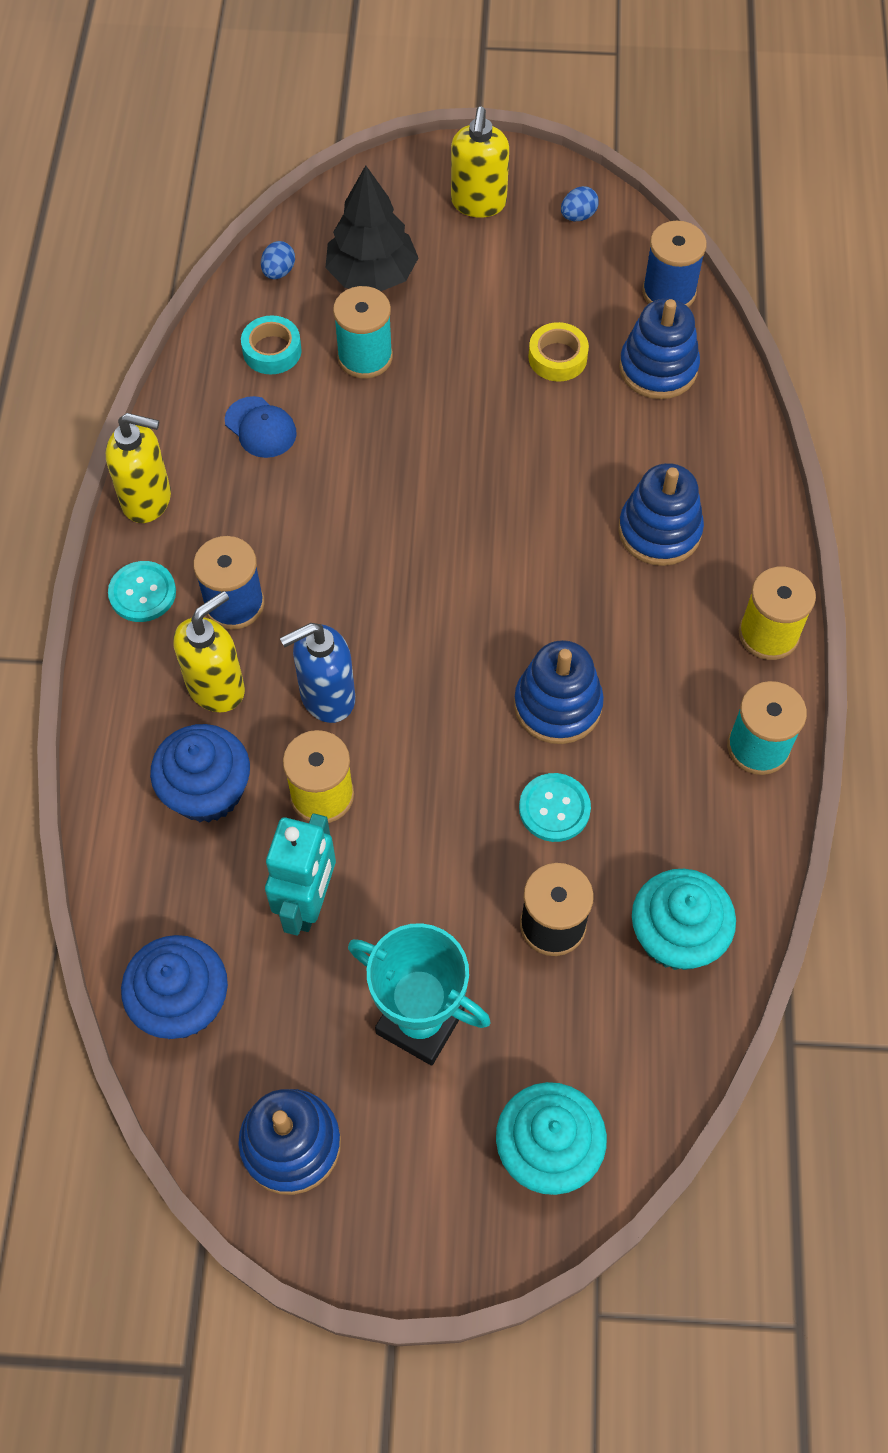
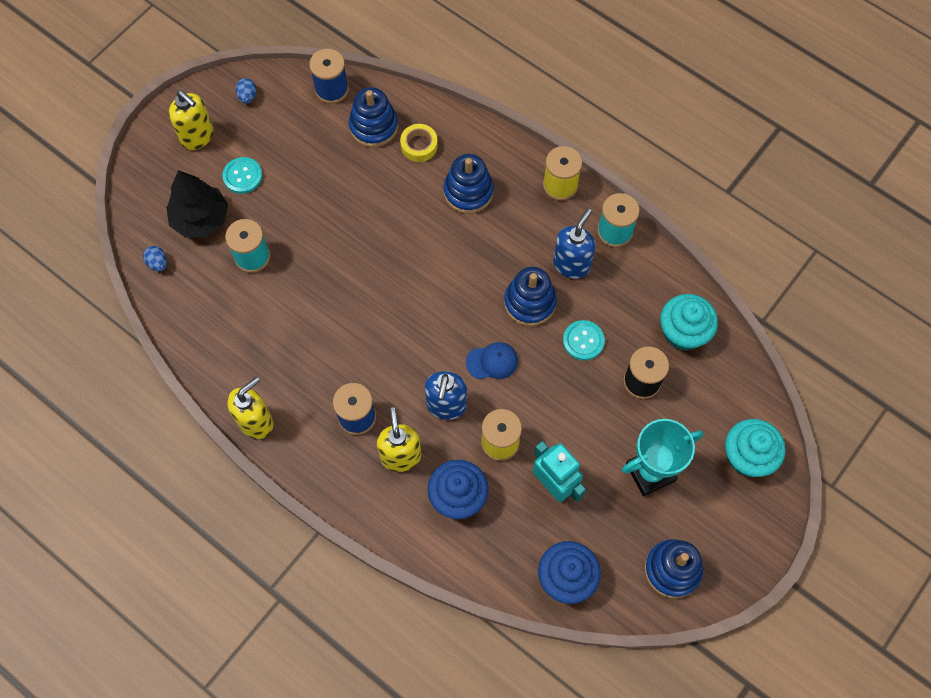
camera: 55 degrees left, 5 degrees up
turquoise button [108,561,176,622] -> turquoise button moved to [223,157,262,194]
blue cap [225,396,297,458] -> blue cap moved to [466,342,518,379]
turquoise tape [241,315,302,374] -> none
yellow tape [529,322,589,381] -> yellow tape moved to [400,124,438,162]
none -> blue soap dispenser [553,208,596,279]

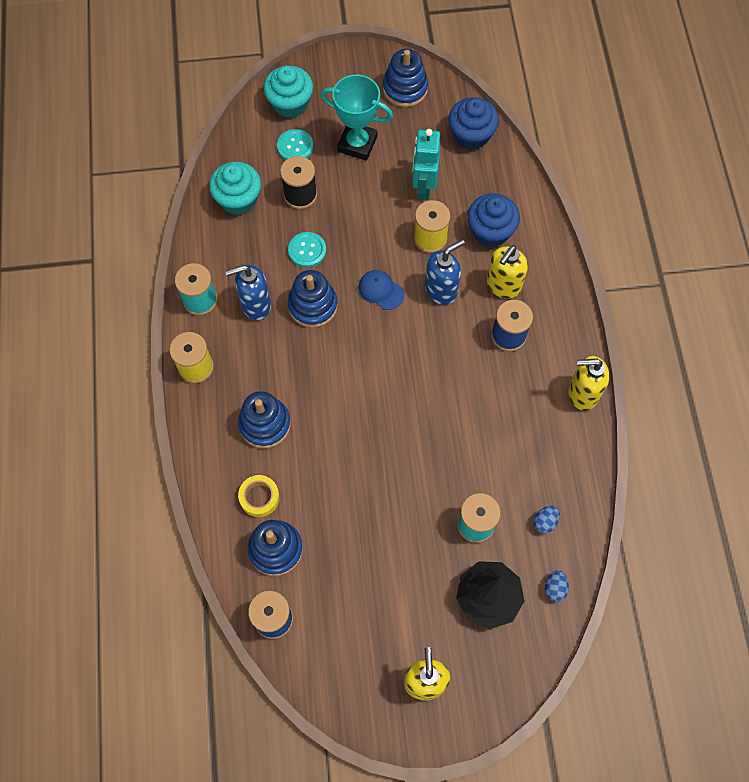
camera: 135 degrees left, 0 degrees up
turquoise button [223,157,262,194] -> turquoise button moved to [277,129,314,160]
blue egg [236,78,256,104] -> blue egg moved to [533,506,560,534]

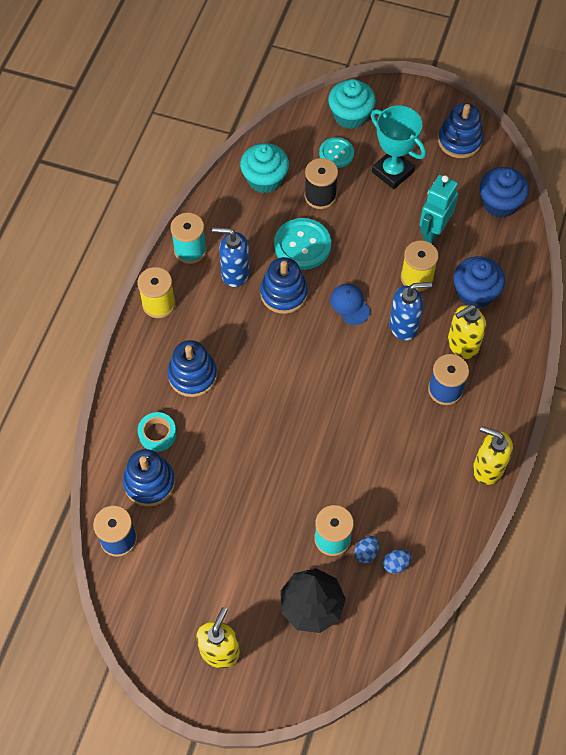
camera: 25 degrees right, 5 degrees down
yellow tape [238,475,280,517] -> turquoise tape [138,412,176,452]
turquoise button [288,232,326,267] -> turquoise button [274,218,331,270], size x1.57
blue egg [545,570,569,602] -> blue egg moved to [354,536,379,564]

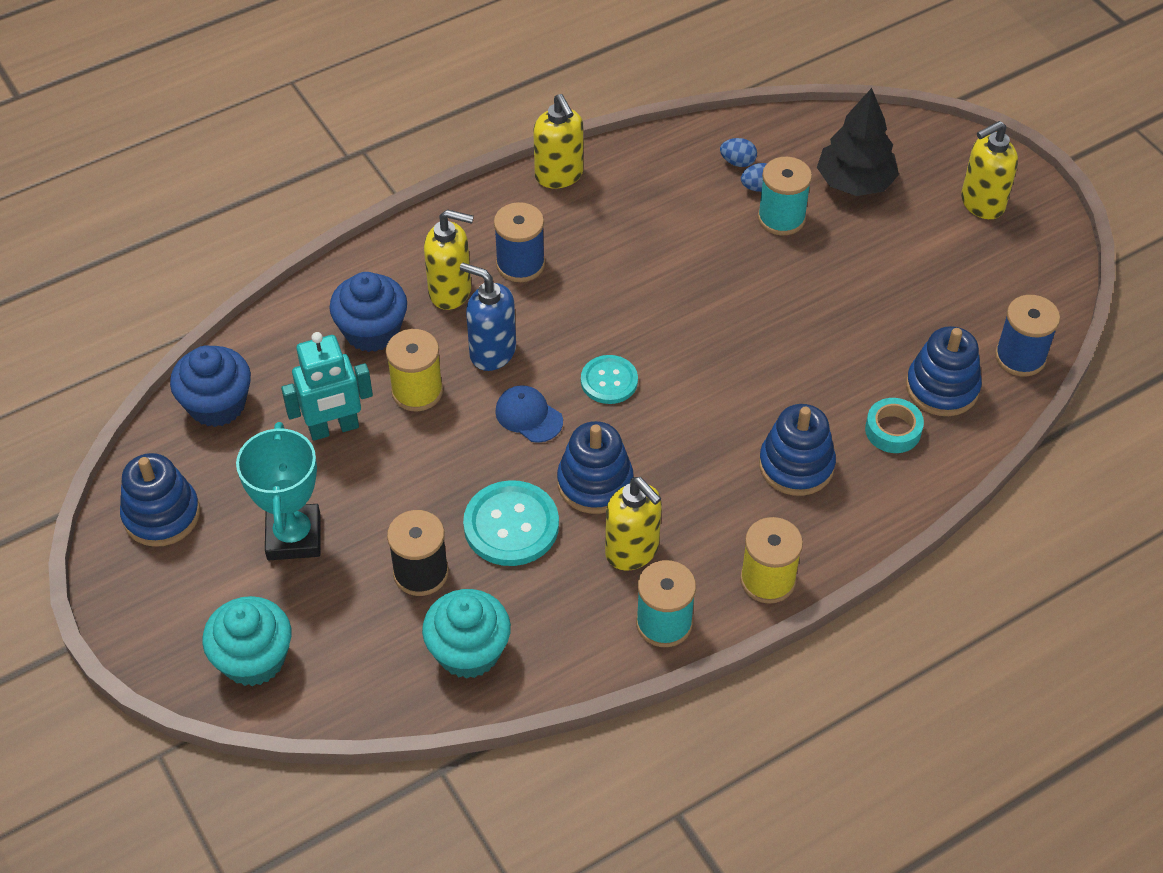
camera: 140 degrees left, 10 degrees down
blue soap dispenser [212,227,250,287] -> yellow soap dispenser [605,477,662,571]
turquoise button [319,137,354,168] -> turquoise button moved to [581,355,638,404]
blue cap [330,284,370,325] -> blue cap turned 120 degrees clockwise [495,385,563,443]

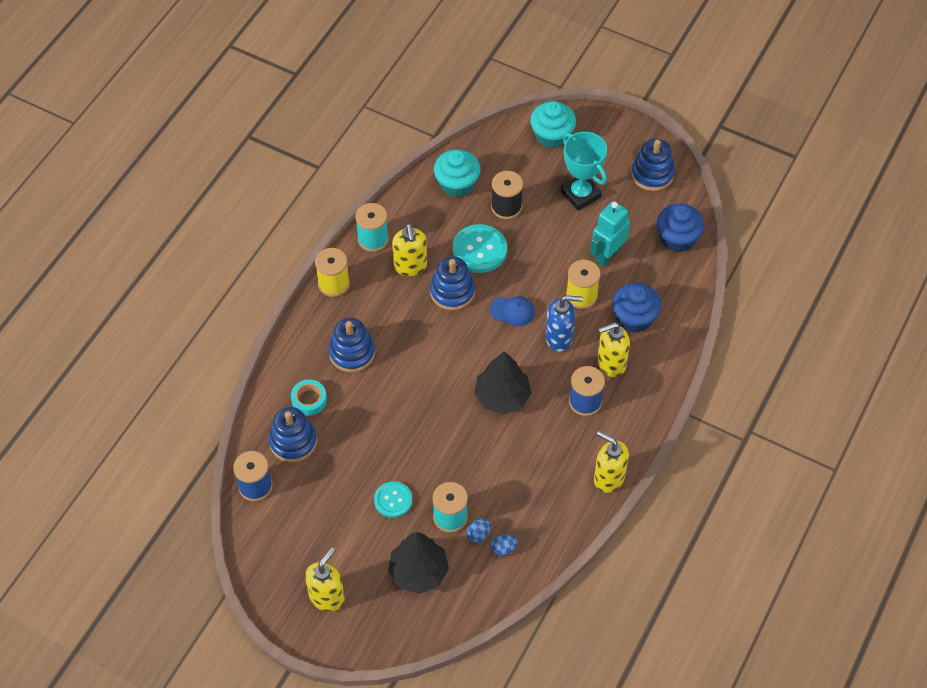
camera: 150 degrees right, 5 degrees up
turquoise button [581,355,638,404] -> turquoise button moved to [374,481,412,518]
yellow soap dispenser [605,477,662,571] -> yellow soap dispenser turned 120 degrees counterclockwise [392,224,427,276]
none -> black tree [474,351,531,414]

